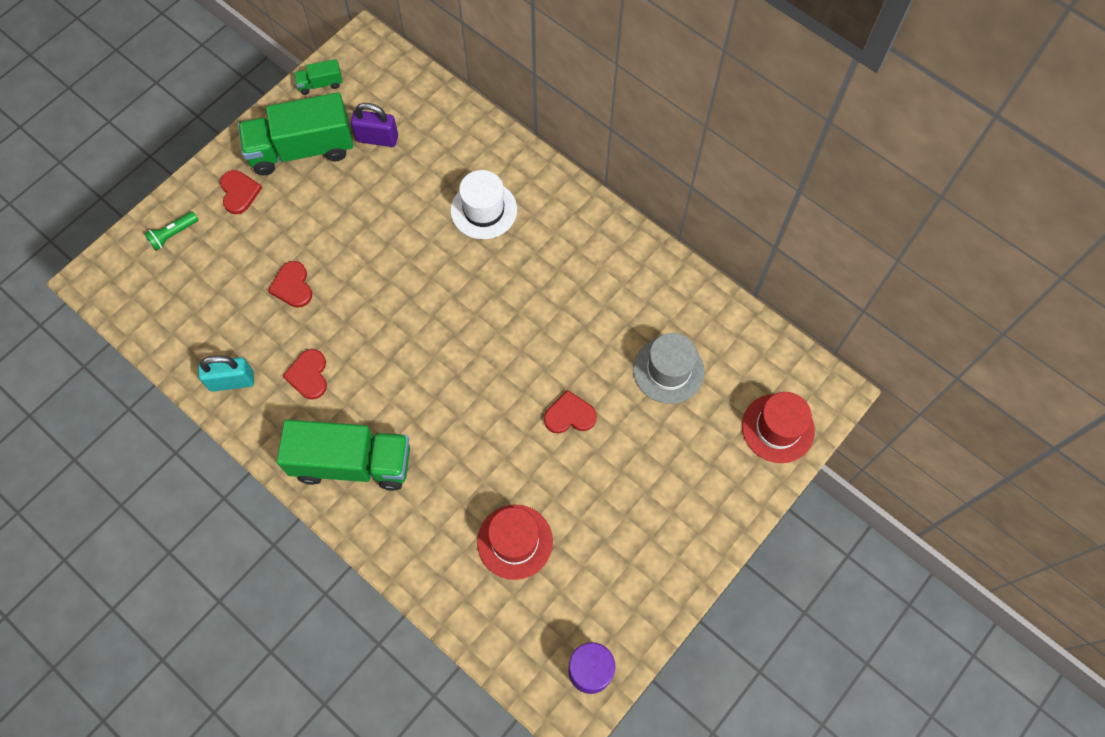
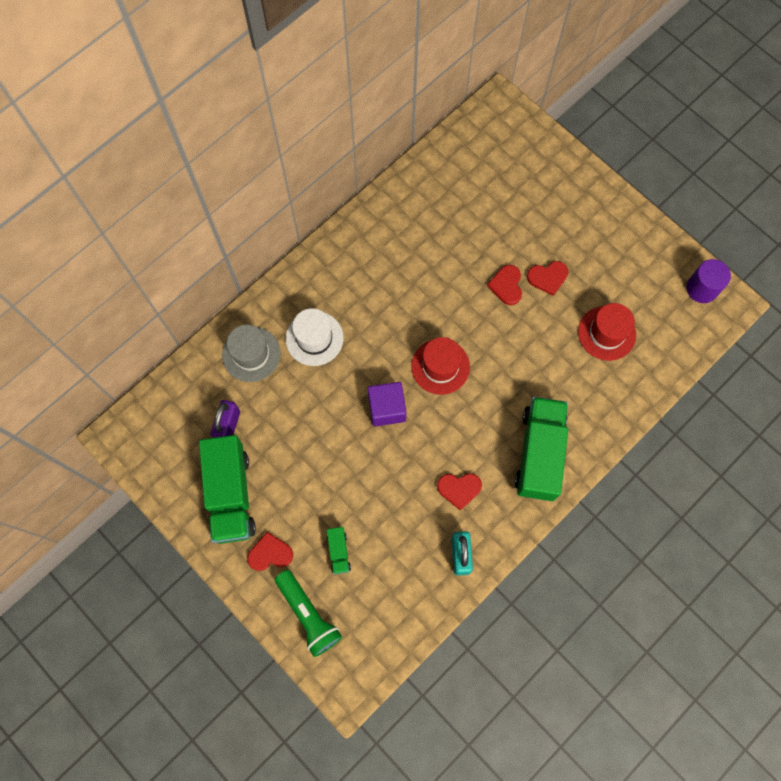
camera: 85 degrees left, 5 degrees up
green flashlight [144,211,198,251] -> green flashlight [275,570,342,657], size x1.78
red heart [268,261,312,308] -> red heart moved to [527,261,568,296]
green truck [294,59,343,95] -> green truck moved to [327,527,351,574]
grey hat [633,333,705,404] -> grey hat moved to [222,325,281,382]
red hat [742,392,815,463] -> red hat moved to [411,337,470,395]
none -> purple cube [368,382,406,426]

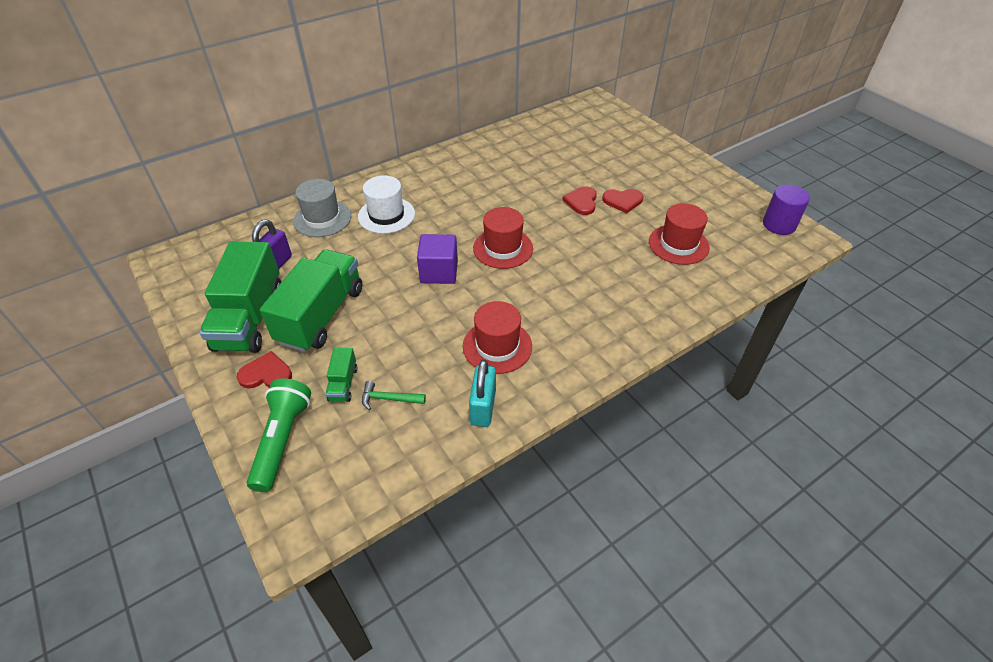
camera: 10 degrees right, 25 degrees down
green flashlight [275,570,342,657] -> green flashlight turned 150 degrees counterclockwise [247,378,311,492]
red heart [437,473,482,511] -> red hat [463,301,532,374]
green truck [514,397,568,501] -> green truck moved to [260,249,362,352]
none -> green hammer [362,381,426,410]

